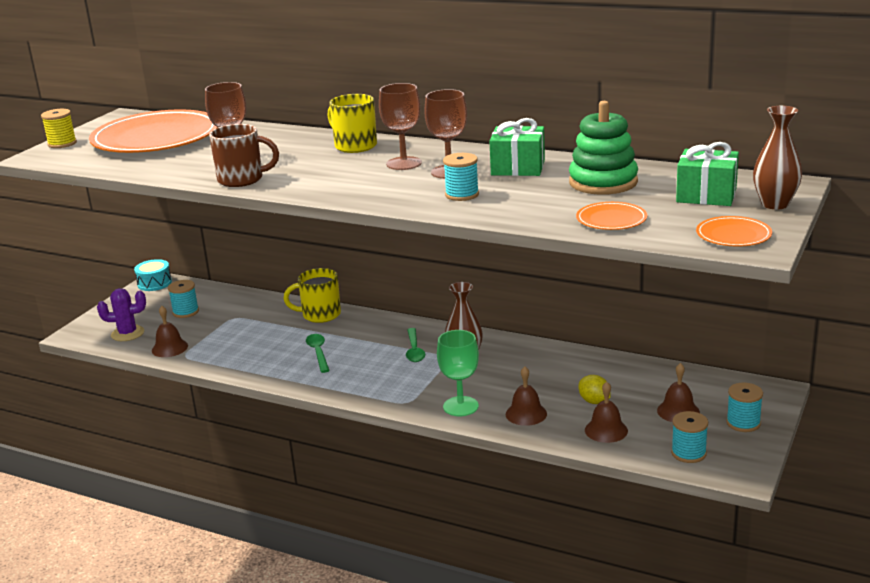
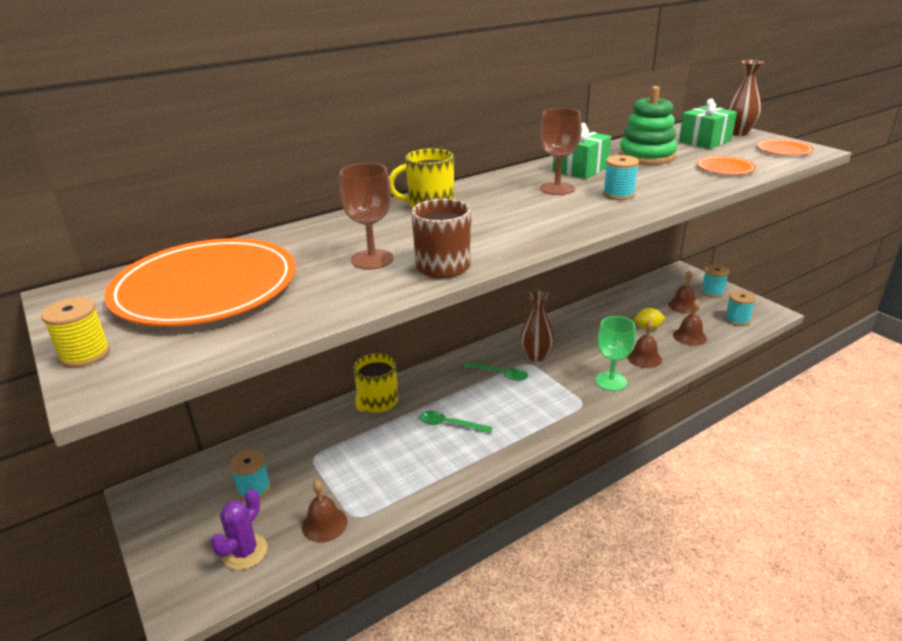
camera: 60 degrees left, 5 degrees up
turquoise drum [134,259,172,291] -> none
brown goblet [379,83,422,170] -> none

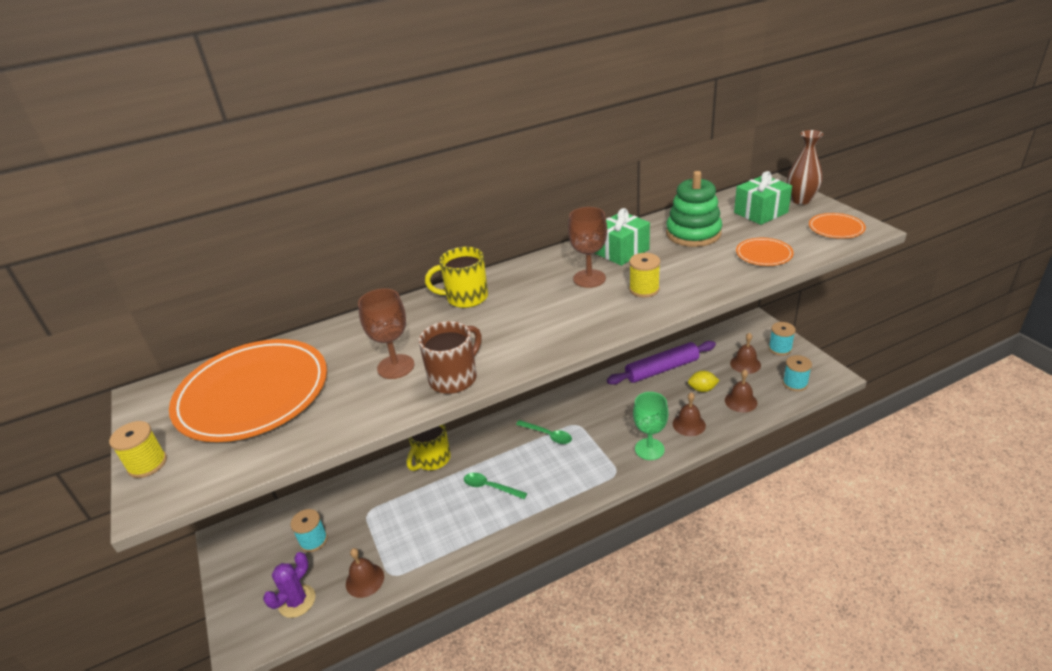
camera: 10 degrees right, 5 degrees up
brown vase [520,291,554,362] -> none
turquoise spool [603,155,639,200] -> yellow spool [629,253,660,298]
none -> purple rolling pin [607,341,716,385]

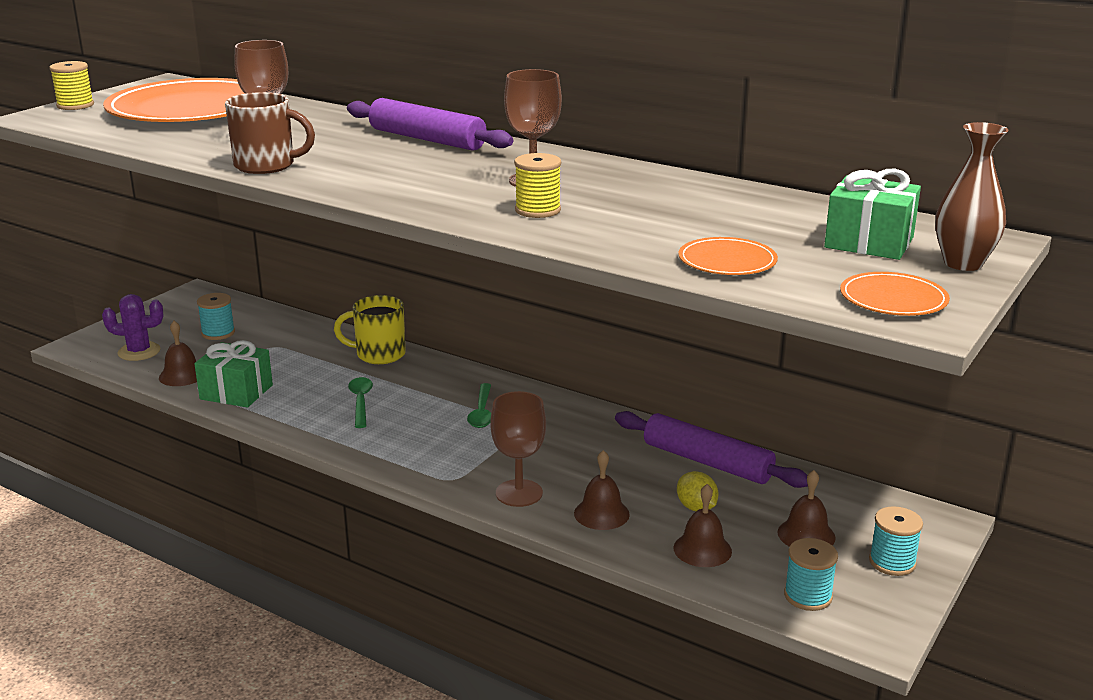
camera: 55 degrees right, 10 degrees down
yellow mug [425,247,488,308] -> purple rolling pin [347,98,513,151]
green gift [595,208,650,266] -> green gift moved to [194,340,273,407]
green goblet [633,392,668,460] -> brown goblet [491,391,546,507]
green stacking toy [666,171,722,247] -> none

